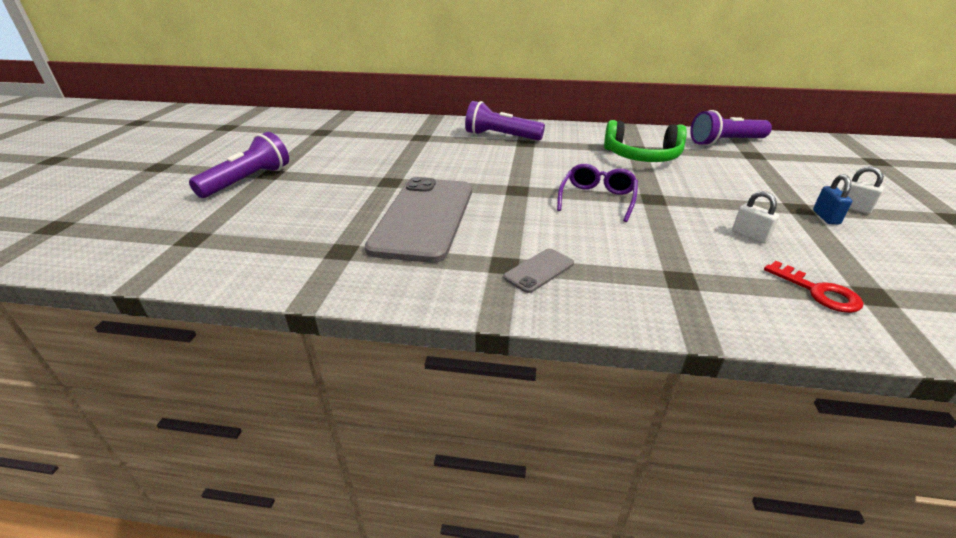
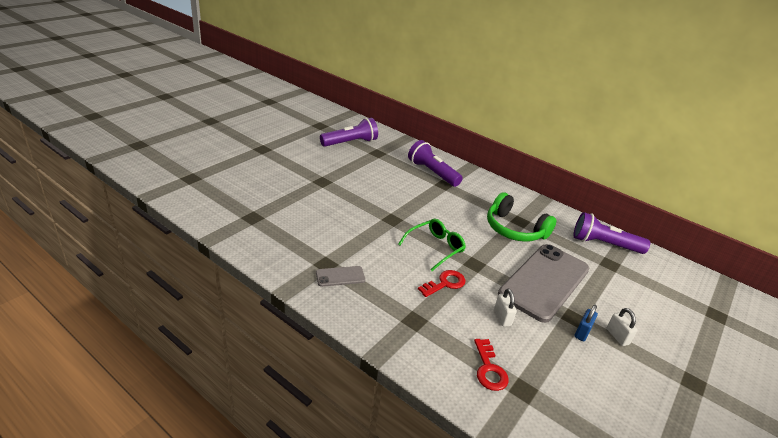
camera: 25 degrees right, 0 degrees up
purple flashlight [189,132,289,198] -> purple flashlight moved to [320,118,378,147]
grey phone [365,177,472,263] -> grey phone moved to [498,244,589,323]
purple glasses [557,164,638,222] -> green glasses [398,219,466,271]
none -> red key [418,270,465,297]

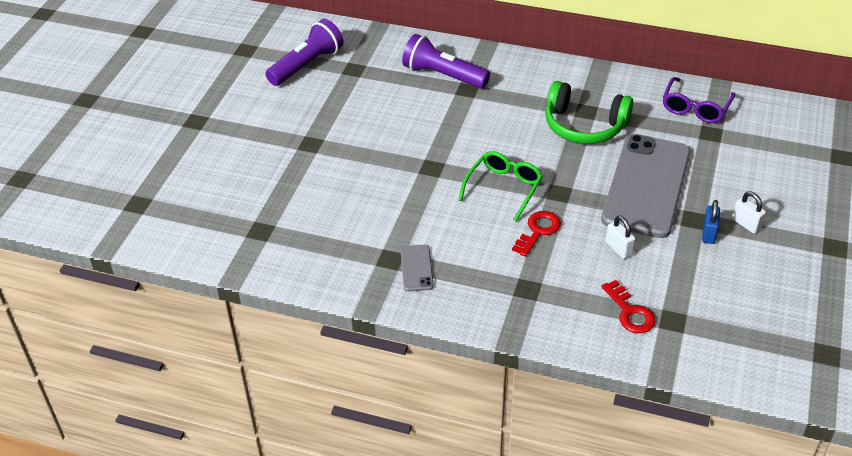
camera: 15 degrees left, 10 degrees up
grey phone [316,266,365,287] -> grey phone turned 60 degrees counterclockwise [400,245,434,292]
purple flashlight [574,212,650,254] -> purple glasses [663,77,735,123]

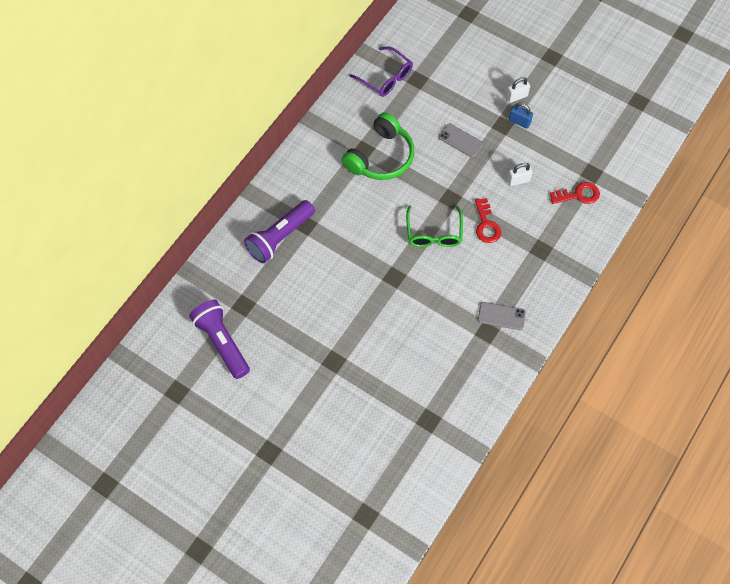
camera: 75 degrees left, 20 degrees up
green glasses [458,151,543,222] -> green glasses turned 135 degrees counterclockwise [406,205,463,247]
red key [512,211,561,257] -> red key turned 150 degrees counterclockwise [475,198,501,243]
grey phone [601,134,691,238] -> grey phone [439,124,483,158], size x0.41

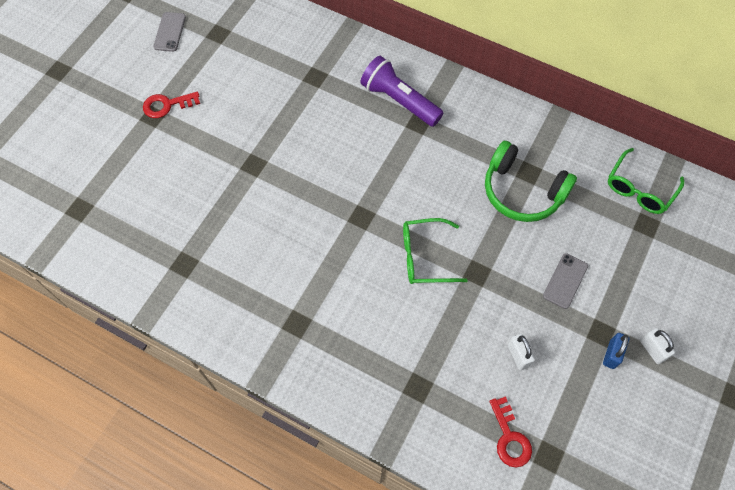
camera: 85 degrees right, 0 degrees up
purple flashlight [189,300,250,379] -> none
purple glasses [350,47,413,97] -> green glasses [608,148,684,214]
red key [475,198,501,243] -> red key moved to [143,91,200,118]
grey phone [478,302,526,330] -> grey phone moved to [153,12,186,52]

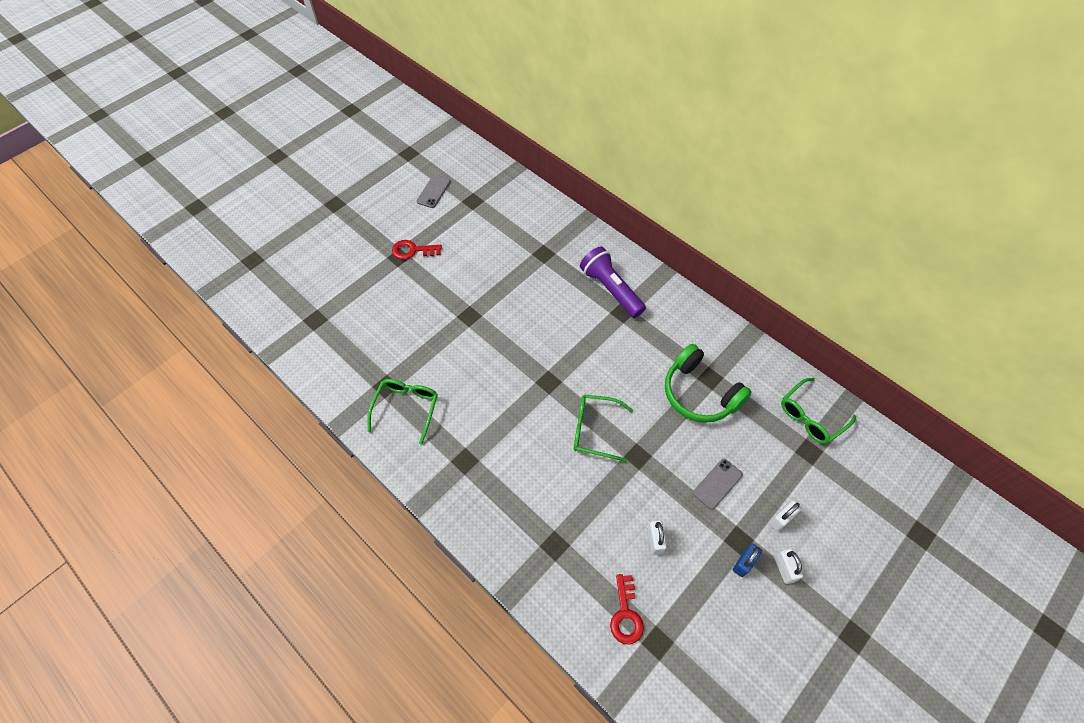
camera: 15 degrees right, 5 degrees down
none -> green glasses [367,379,438,444]
none -> white padlock [769,501,802,531]

